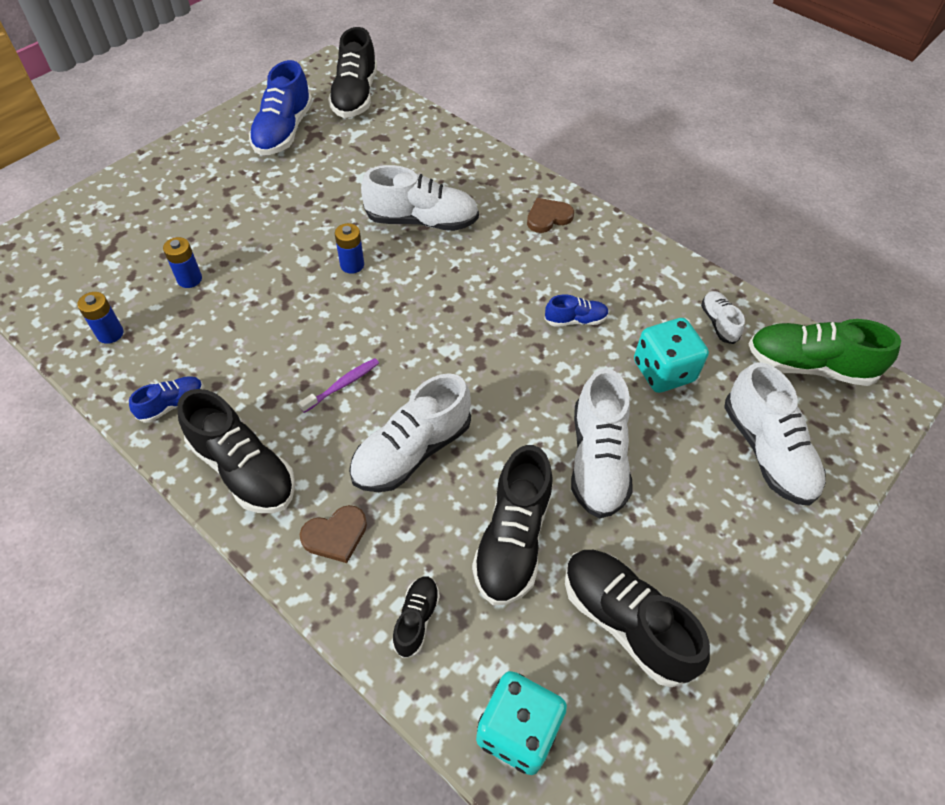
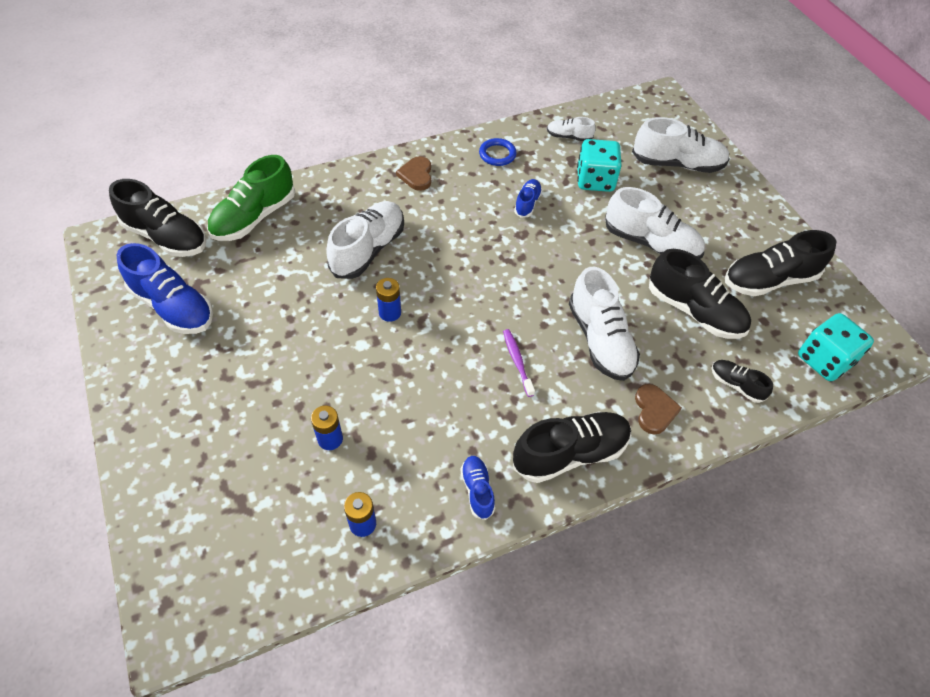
camera: 65 degrees left, 0 degrees up
green shoe [748,319,901,386] -> green shoe moved to [207,155,295,241]
none -> blue ring [479,138,517,166]

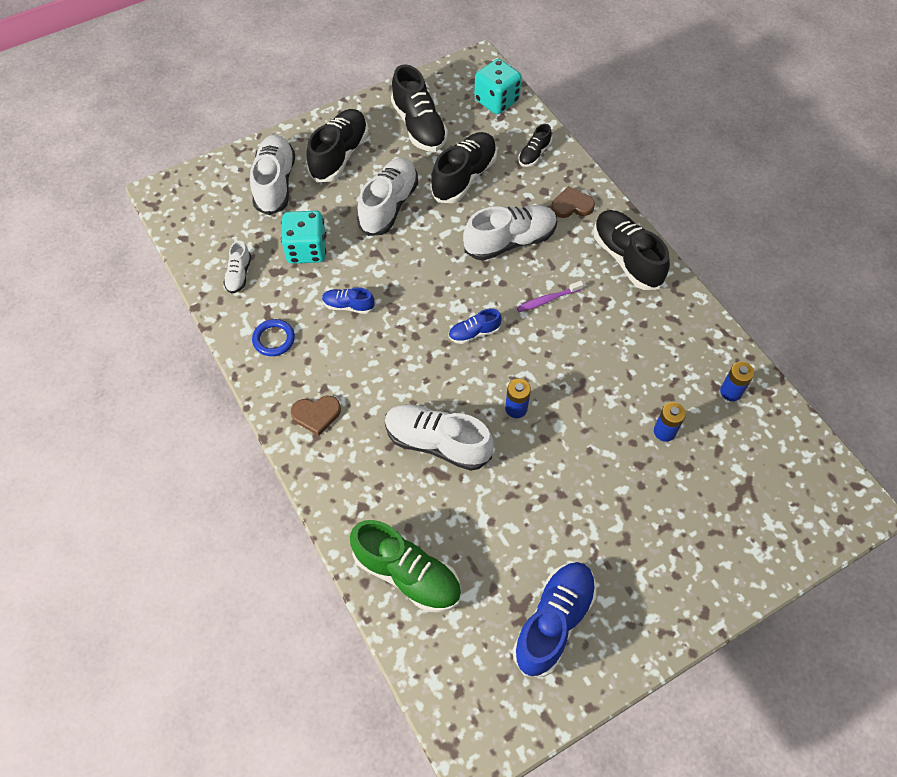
camera: 95 degrees left, 5 degrees up
black shoe [109,179,206,257] -> black shoe moved to [306,109,368,182]
blue shoe [460,456,495,520] -> blue shoe moved to [448,308,502,344]

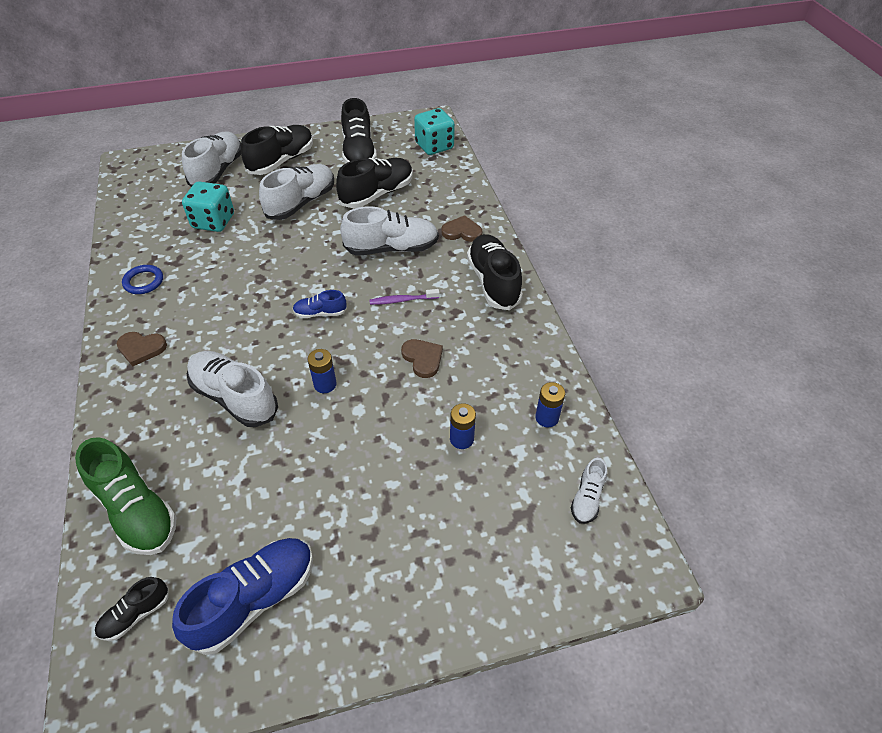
camera: 15 degrees right, 10 degrees down
white shoe [223,241,251,293] -> white shoe moved to [571,458,607,524]
blue shoe [322,287,375,314] -> none
black shoe [518,124,552,167] -> black shoe moved to [95,577,169,641]
none -> brown heart [401,339,443,378]

